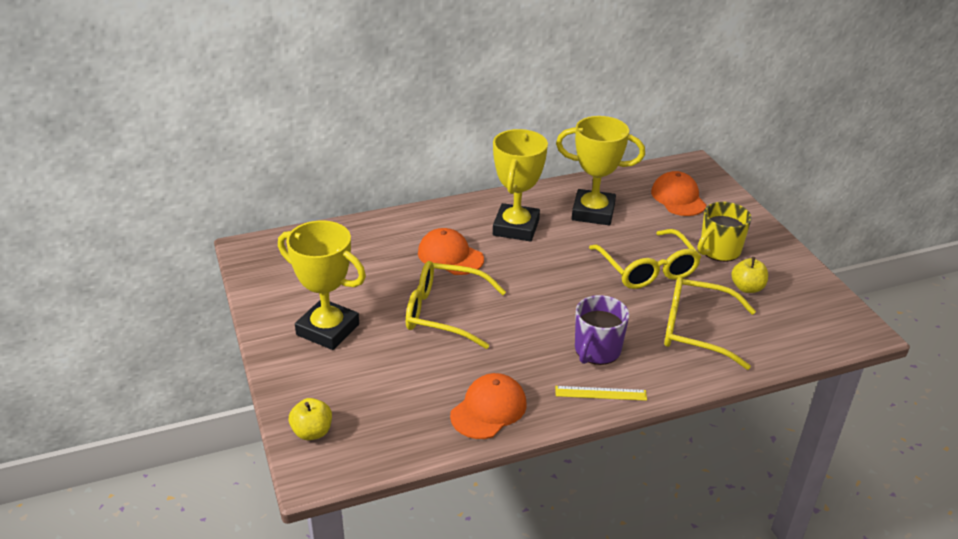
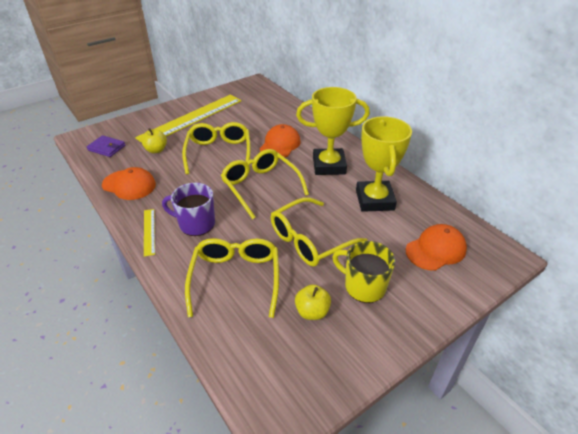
camera: 75 degrees right, 5 degrees up
yellow trophy [278,221,366,350] -> yellow ruler [135,95,242,143]
yellow apple [289,398,332,440] -> yellow apple moved to [141,128,167,153]
none -> purple wallet [87,135,125,157]
none -> yellow glasses [221,149,309,219]

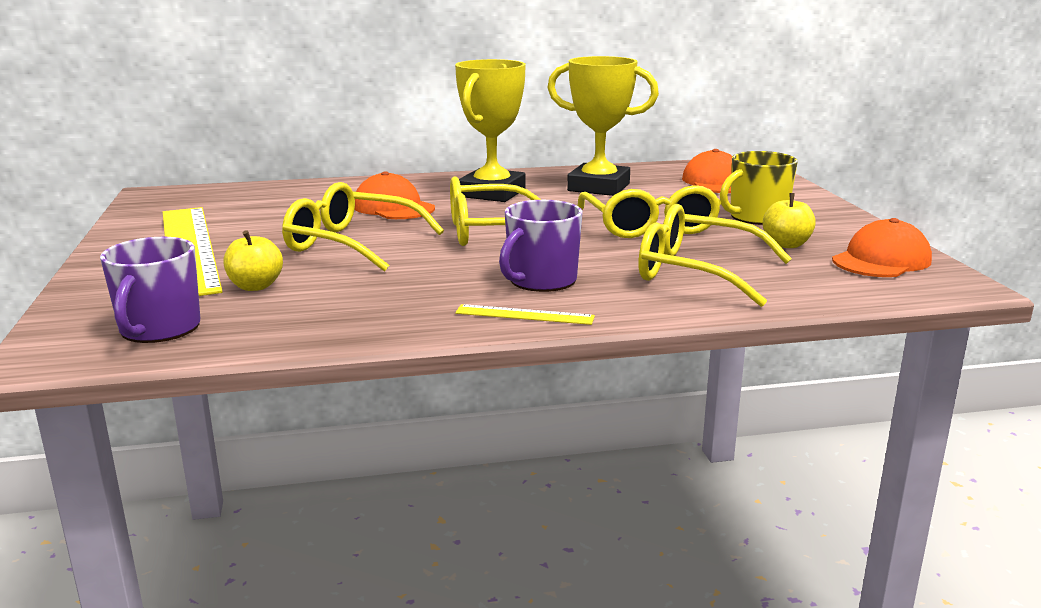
camera: 65 degrees left, 20 degrees down
purple wallet [87,135,125,157] -> purple mug [100,237,200,343]
orange cap [102,167,156,200] -> orange cap moved to [832,218,932,277]

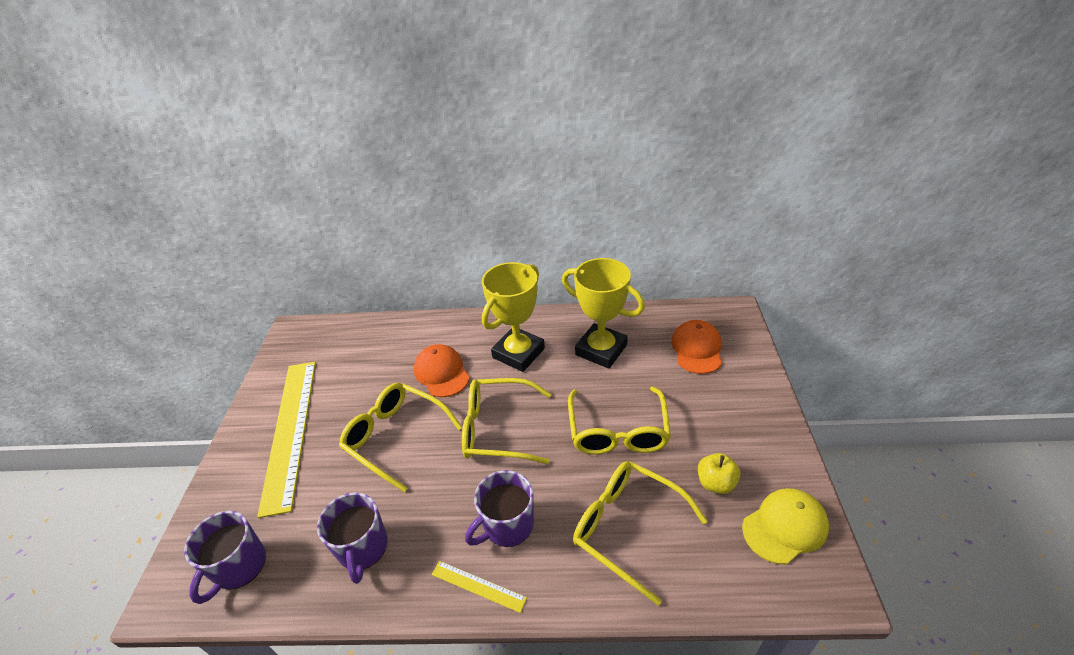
camera: 15 degrees right, 20 degrees up
yellow apple [223,230,283,291] -> none
yellow mug [720,151,798,225] -> none
orange cap [832,218,932,277] -> yellow cap [742,488,829,565]
none -> purple mug [317,492,388,584]

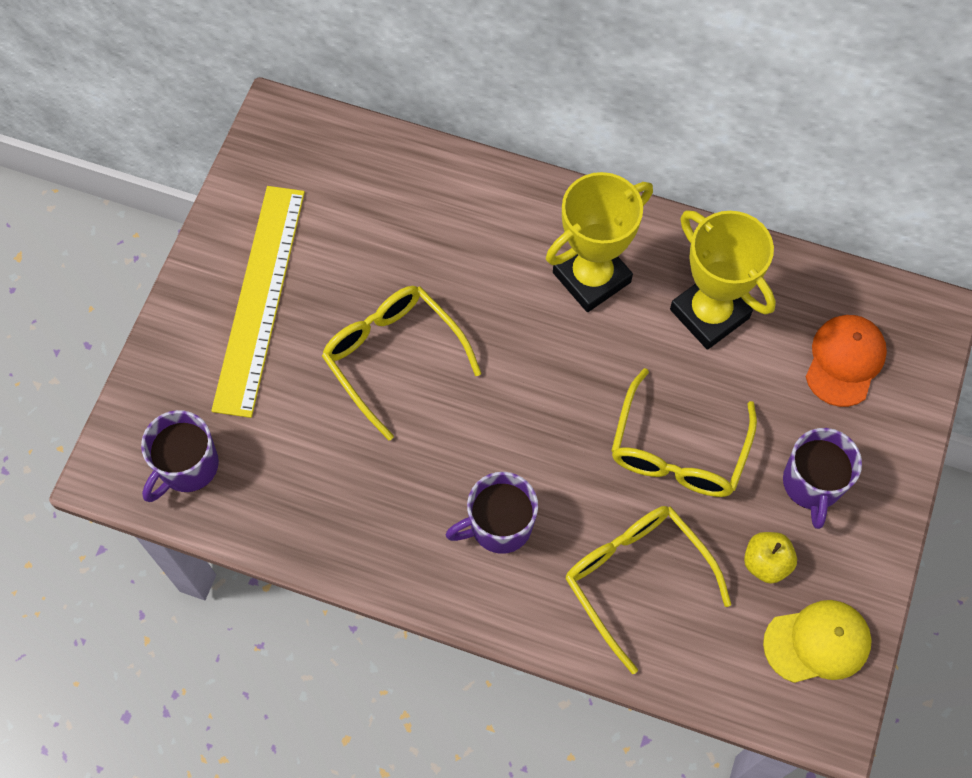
camera: 15 degrees right, 25 degrees up
purple mug [317,492,388,584] -> purple mug moved to [783,428,862,529]
orange cap [414,344,470,397] -> none
yellow ruler [432,561,527,613] -> none
yellow glasses [462,378,552,464] -> none

